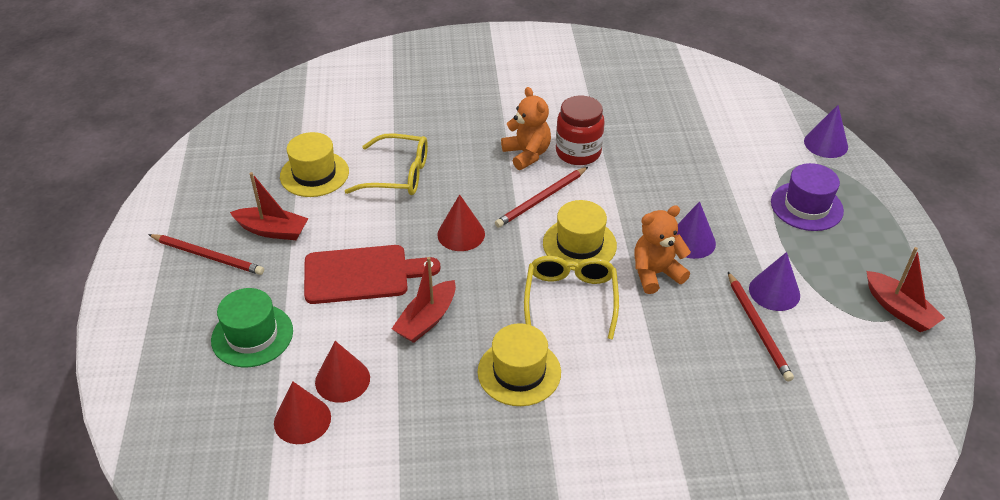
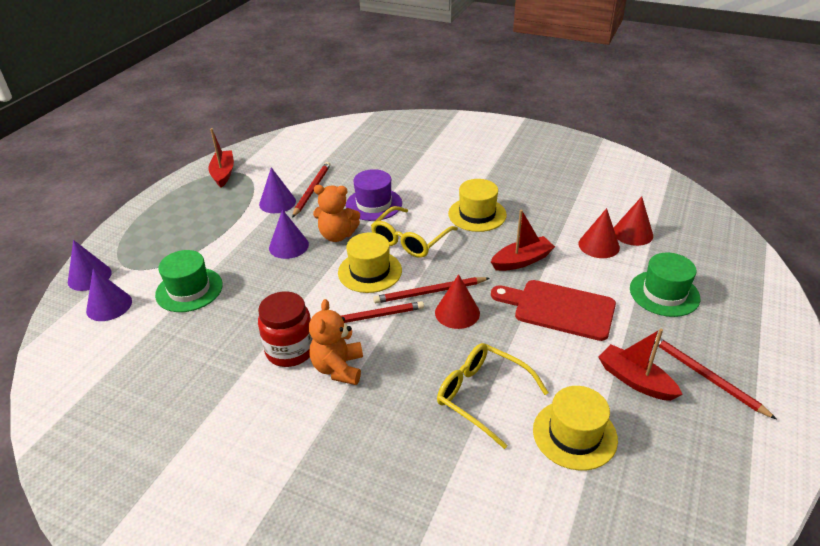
camera: 150 degrees left, 5 degrees down
purple hat [771,163,844,231] -> purple hat moved to [346,169,402,221]
none -> purple cone [86,268,132,321]
none -> green hat [155,250,223,312]
none -> red pencil [373,277,490,303]

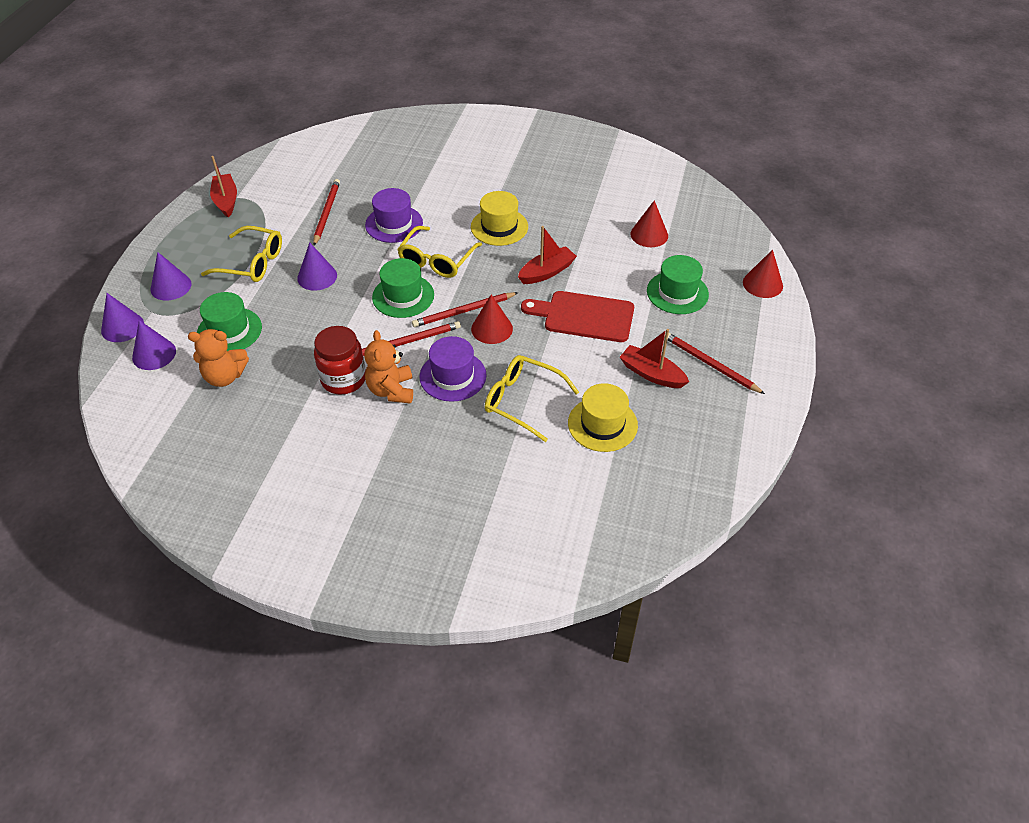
camera: 10 degrees left, 10 degrees up
purple cone [259,167,296,213] -> purple cone moved to [151,252,192,301]
orange teddy bear [313,185,360,242] -> orange teddy bear moved to [188,329,249,387]
yellow hat [338,233,402,293] -> green hat [372,258,434,318]
red cone [578,208,620,258] -> red cone moved to [743,250,783,298]
none -> yellow glasses [201,226,282,282]
none -> purple hat [420,336,487,402]

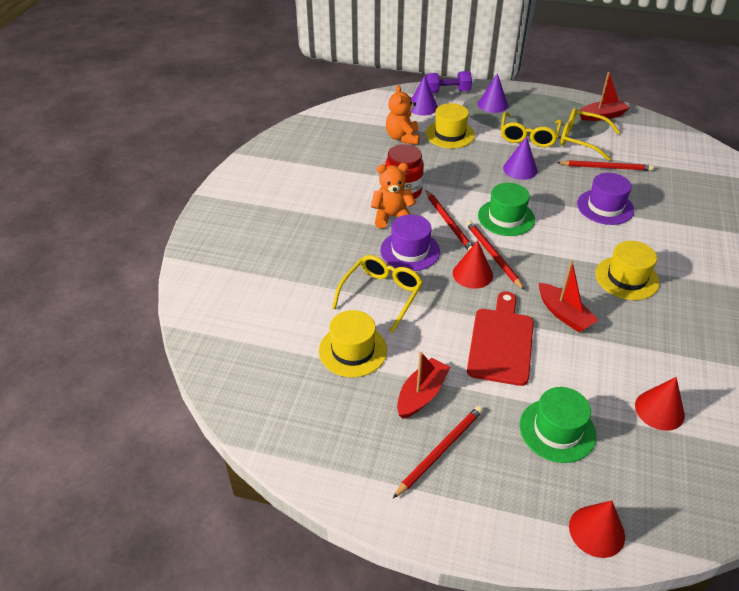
camera: 90 degrees right, 5 degrees down
purple cone [101,293,144,342] -> purple dumbbell [426,71,472,93]
green hat [197,292,262,351] -> yellow hat [425,103,475,148]
yellow glasses [397,226,482,278] -> yellow glasses moved to [560,108,620,161]

